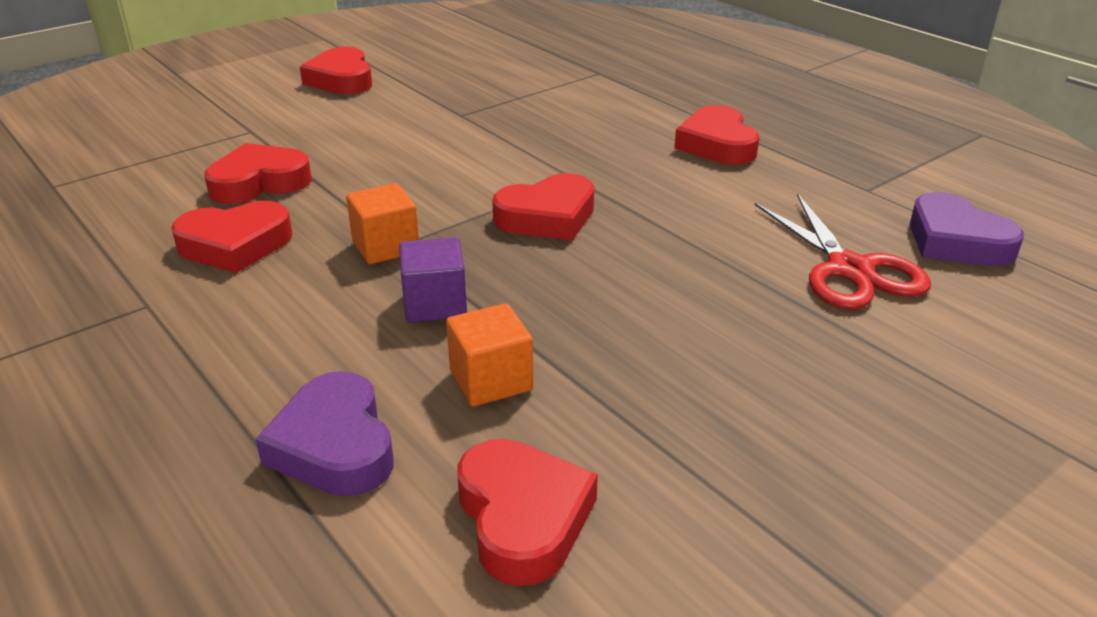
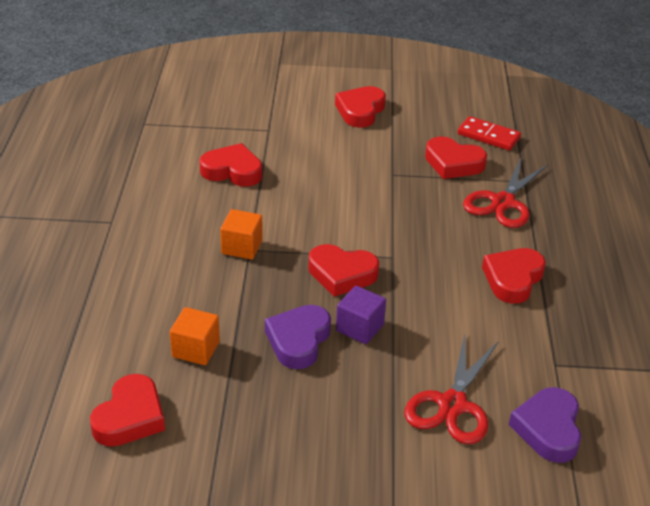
camera: 40 degrees right, 5 degrees up
red heart [171,201,293,273] -> red heart moved to [425,136,487,179]
purple heart [255,371,394,496] -> purple heart moved to [265,305,331,369]
purple cube [399,237,467,323] -> purple cube moved to [336,286,386,344]
none -> red domino [458,116,521,151]
none -> red scissors [463,159,548,228]

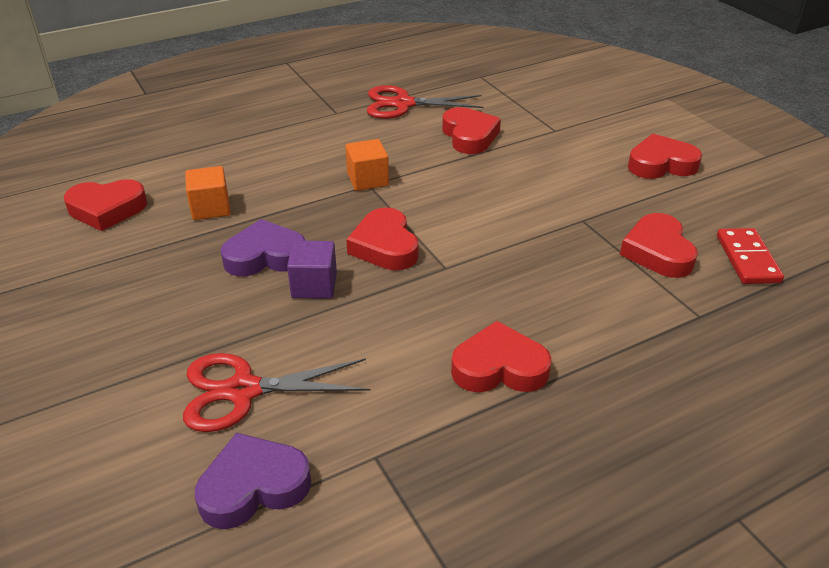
camera: 60 degrees right, 0 degrees up
red scissors [463,159,548,228] -> red scissors moved to [367,85,484,119]

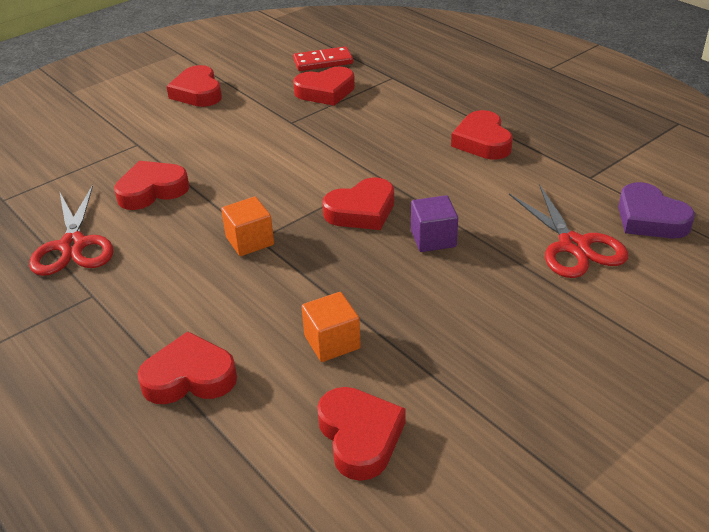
camera: 100 degrees left, 0 degrees up
purple heart [220,219,306,276] -> none
none -> red heart [137,331,237,404]

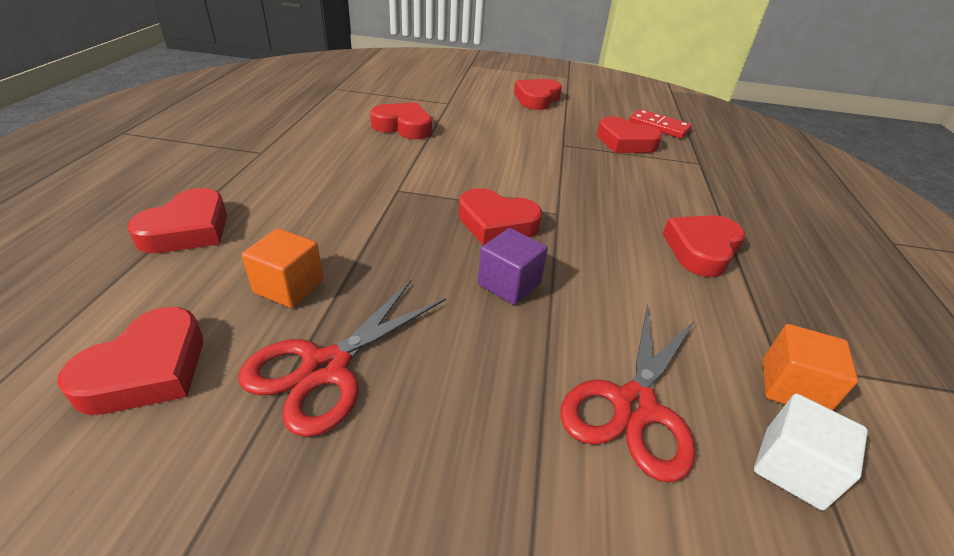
camera: 45 degrees right, 0 degrees up
red scissors [29,185,113,276] -> red scissors moved to [238,280,446,437]
red heart [137,331,237,404] -> red heart turned 75 degrees clockwise [128,188,227,253]
orange cube [221,197,274,256] -> orange cube moved to [763,324,858,410]
purple heart [618,182,695,239] -> white cube [754,394,868,510]

